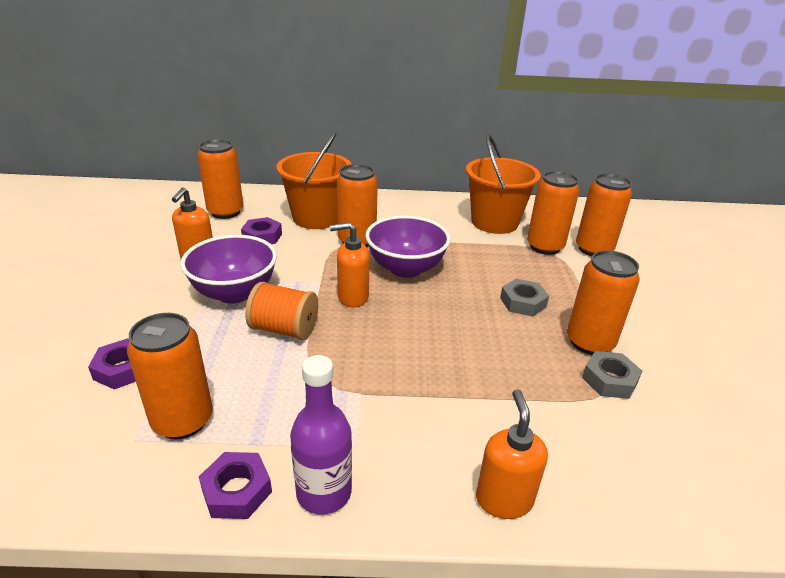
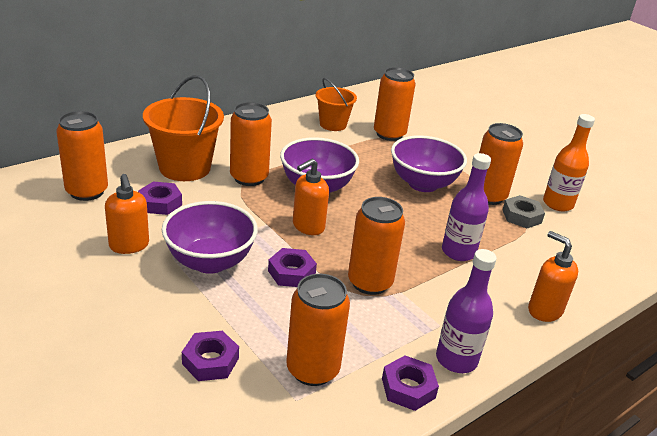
camera: 40 degrees left, 0 degrees up
orange spool [245,282,318,340] -> purple nut [268,248,317,287]
orange bucket [466,134,541,234] -> orange bucket [316,78,357,131], size x0.62
grey nut [500,279,549,317] -> purple bowl [391,135,467,192]
orange can [576,174,632,256] -> orange can moved to [348,197,405,295]
none -> purple bottle [442,153,491,261]
none -> orange bottle [543,114,595,211]

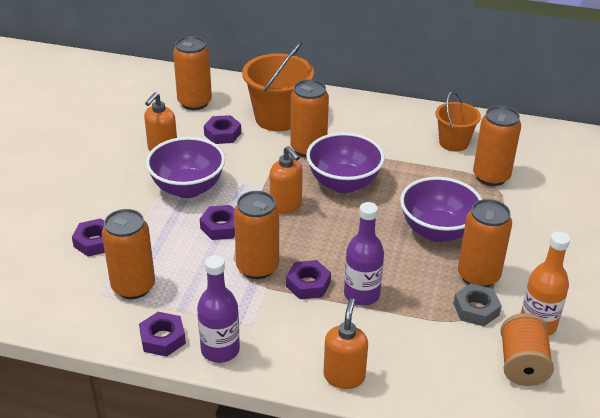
camera: 55 degrees right, 5 degrees up
orange soap dispenser [293,159,329,235] -> orange soap dispenser turned 135 degrees counterclockwise [270,146,303,214]
none -> purple nut [286,260,331,299]
none -> orange spool [500,313,554,386]

